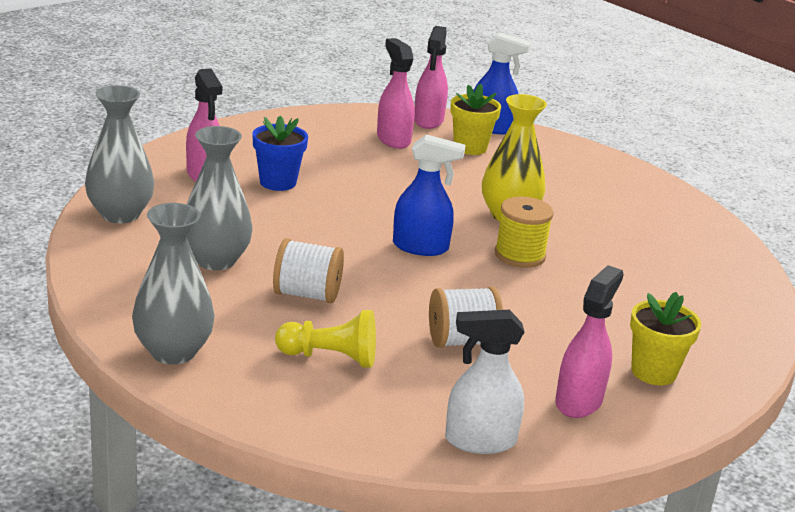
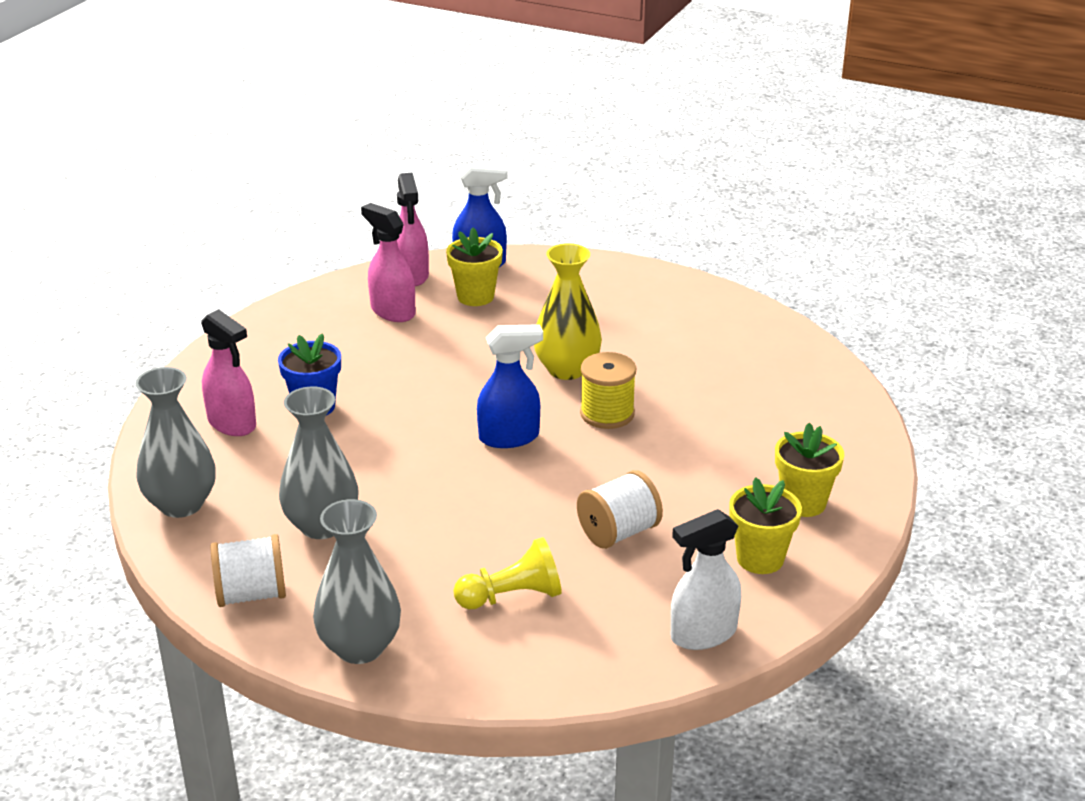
camera: 20 degrees left, 5 degrees up
white spool [273,238,344,303] -> white spool moved to [210,534,286,607]
pink spray bottle [555,265,624,418] -> yellow flower pot [729,477,802,574]

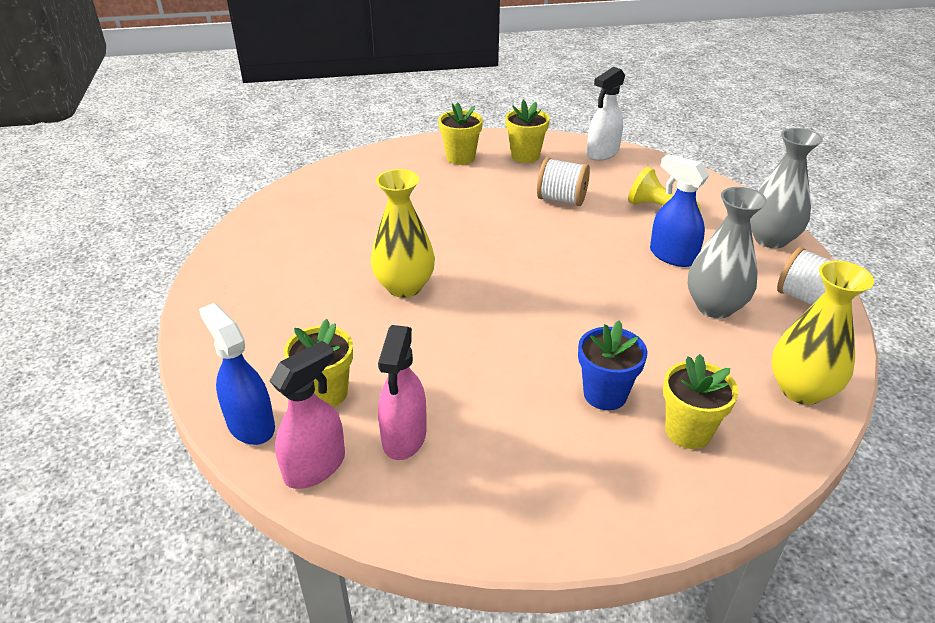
camera: 125 degrees left, 5 degrees up
grey vase [135,367,216,518] -> yellow vase [771,261,874,405]
pink spray bottle [201,309,256,436] -> yellow flower pot [663,354,738,449]
blue spray bottle [477,324,543,448] -> blue spray bottle moved to [650,154,709,267]
yellow spool [580,352,636,429] -> none
white spray bottle [671,509,741,650] -> white spray bottle turned 105 degrees clockwise [587,67,625,161]

